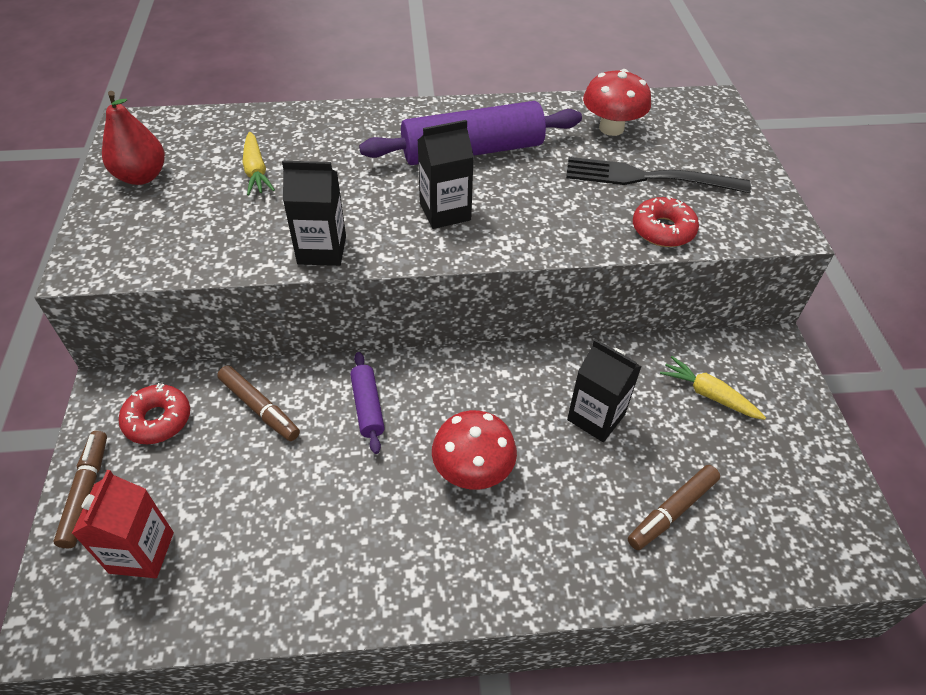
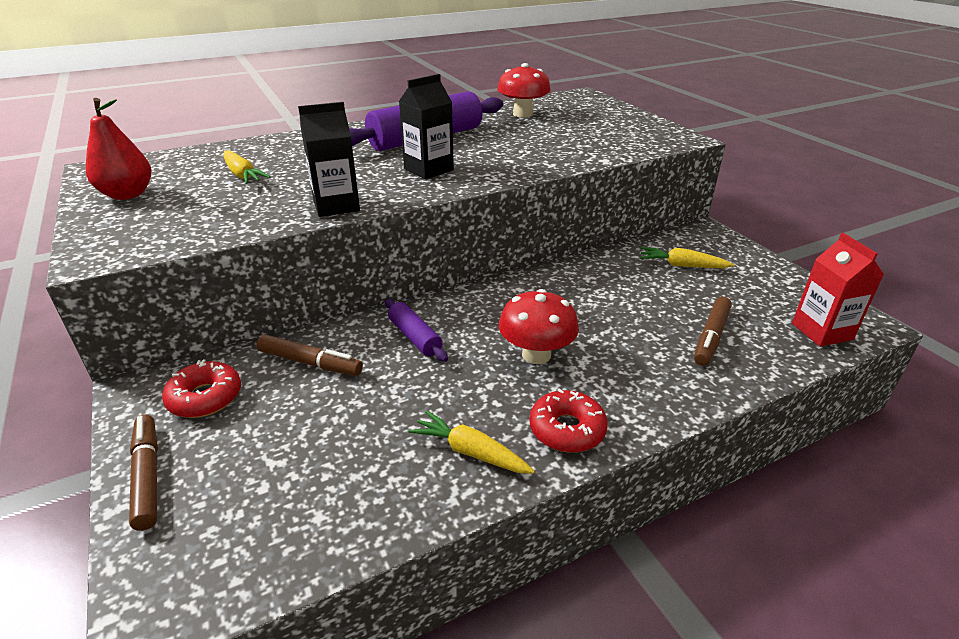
camera: 20 degrees left, 15 degrees down
red carton [72,470,174,578] -> red carton moved to [792,233,884,347]
black fork [566,157,751,193] -> none
black carton [567,339,642,442] -> none
red donut [633,195,699,247] -> red donut moved to [529,388,608,453]
none -> yellow carrot [409,411,535,474]

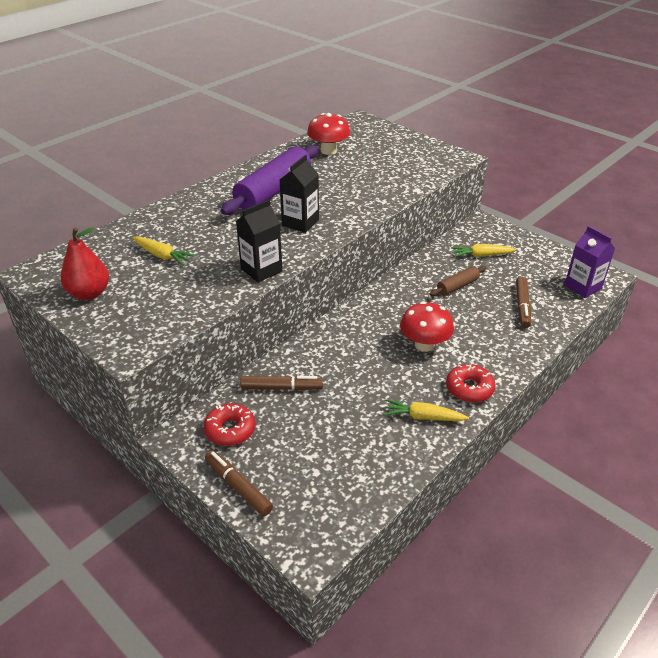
camera: 20 degrees left, 5 degrees up
purple rolling pin [385,299,448,362] -> none
red carton [792,233,884,347] -> purple carton [564,226,615,298]
none -> brown rolling pin [430,266,486,296]

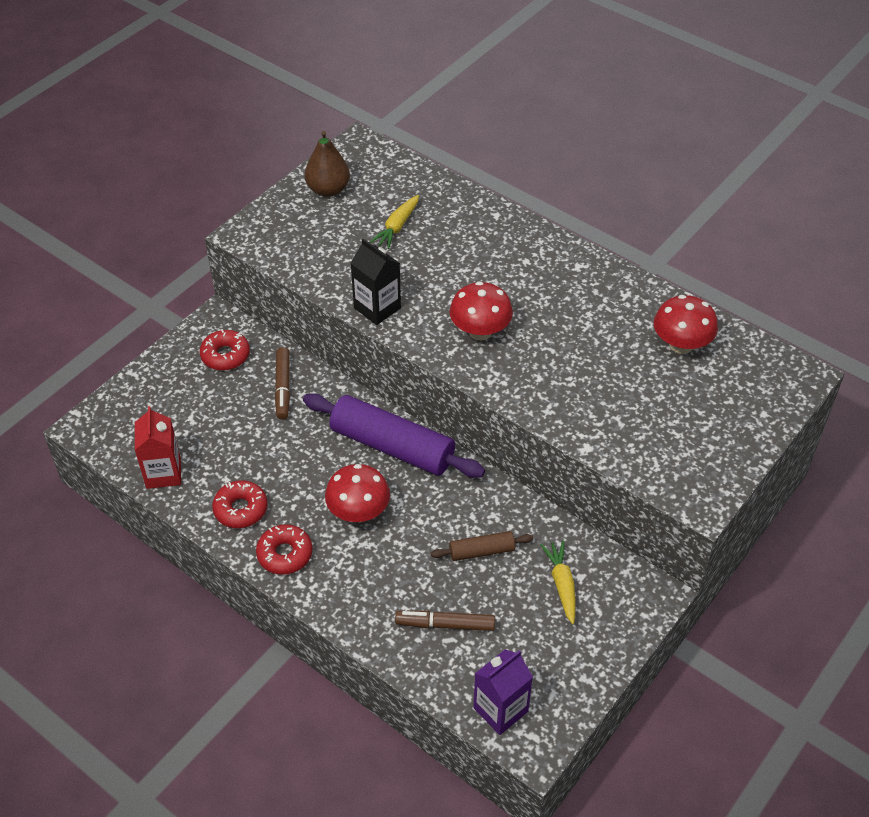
camera: 85 degrees right, 10 degrees up
red pear [61,227,109,300] -> brown pear [305,131,350,197]
brown marker [205,450,273,516] -> none
purple rolling pin [221,145,319,215] -> purple rolling pin moved to [303,393,485,478]
black carton [280,155,319,233] -> red mushroom [449,281,513,340]
yellow carrot [383,399,469,421] -> red donut [212,480,268,528]
brown rolling pin [430,266,486,296] -> brown rolling pin turned 60 degrees counterclockwise [431,531,533,561]
none -> red carton [135,406,181,489]

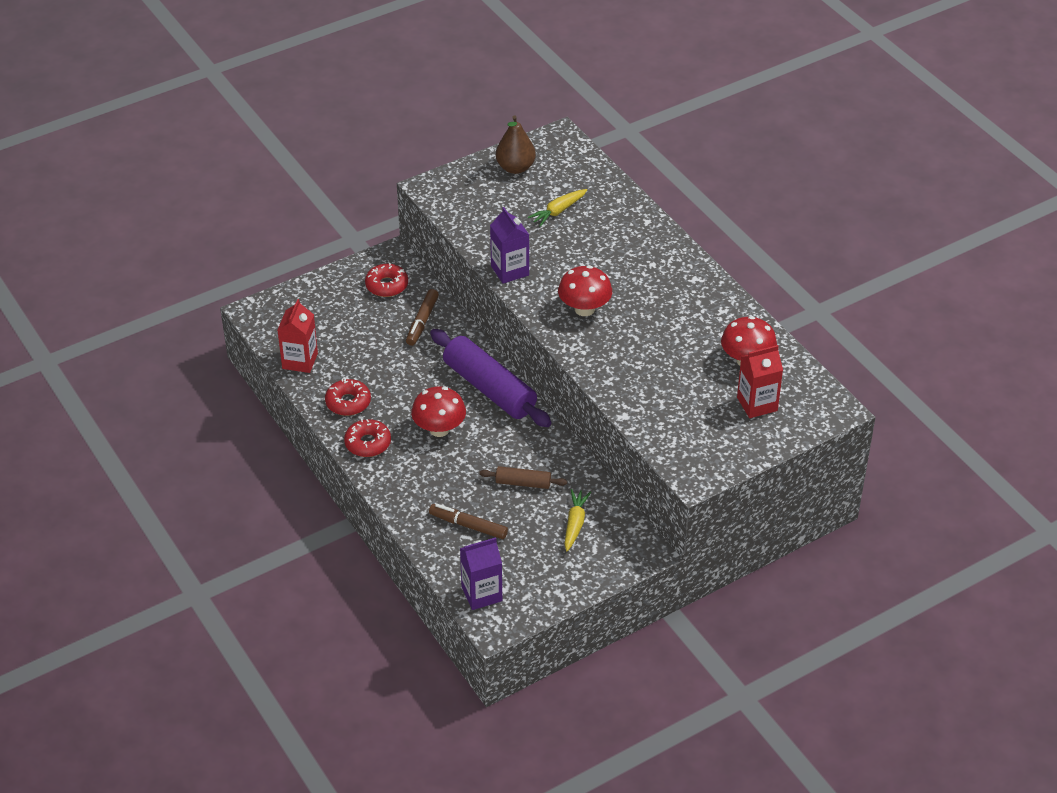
camera: 20 degrees right, 5 degrees down
black carton [351,238,401,325] -> purple carton [490,207,529,284]
none -> red carton [737,345,783,418]

